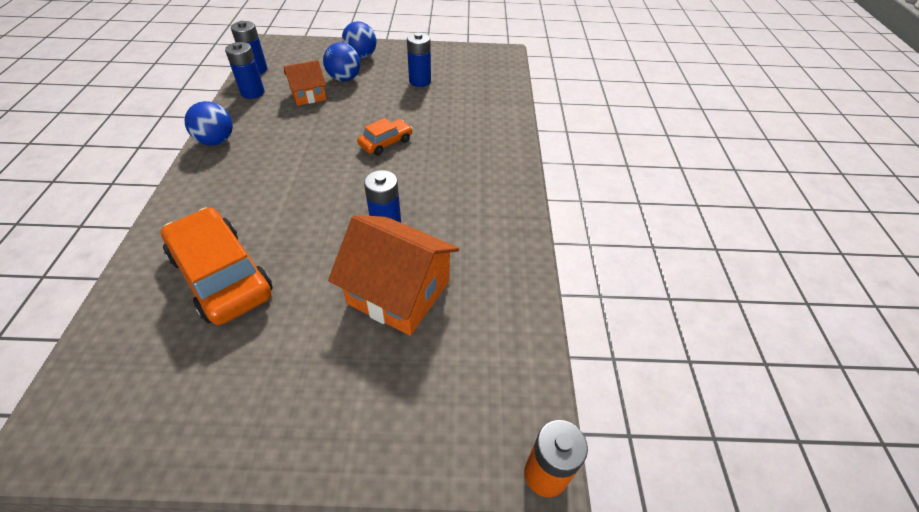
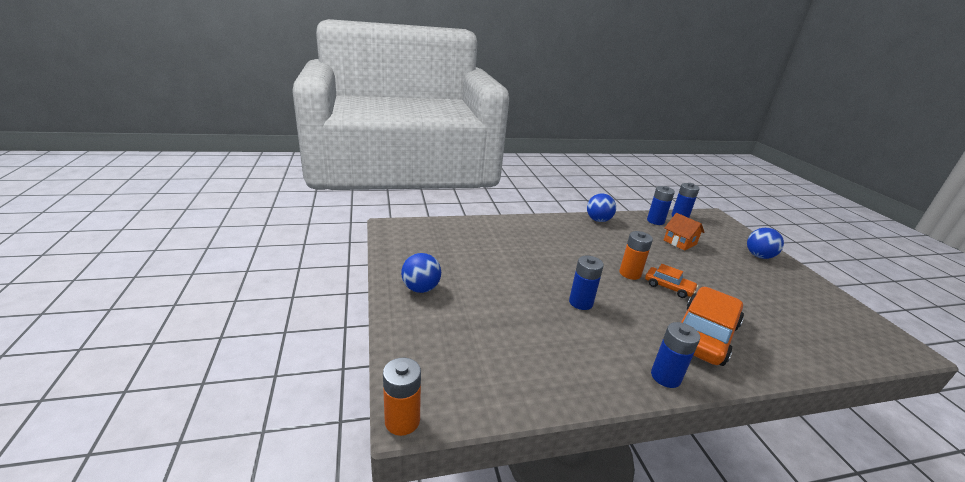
camera: 75 degrees right, 20 degrees down
orange car [161,208,273,325] -> orange car moved to [681,287,744,366]
blue ball [323,42,360,81] -> blue ball moved to [401,253,441,293]
orange house [328,215,459,336] -> none
blue battery [407,32,431,87] -> blue battery moved to [651,322,700,388]
none -> orange battery [619,231,653,280]

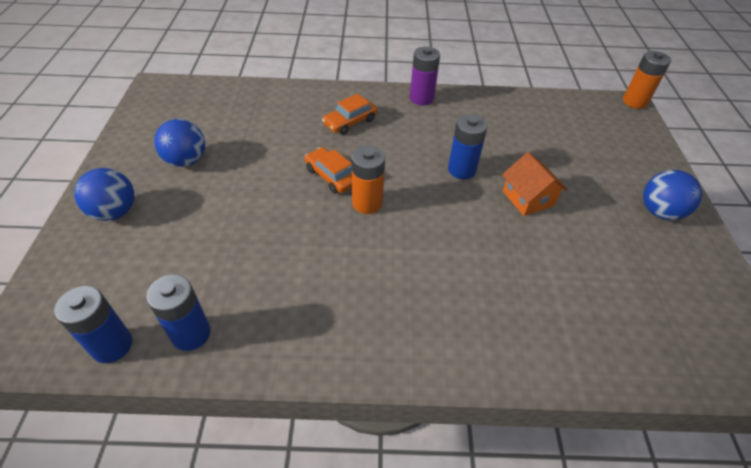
camera: 165 degrees left, 20 degrees up
blue ball [587,194,616,222] -> blue ball moved to [154,119,205,167]
blue battery [651,322,700,388] -> purple battery [410,47,440,106]
orange house [664,213,704,251] -> orange house moved to [502,152,568,216]
orange car [681,287,744,366] -> orange car [322,94,377,135], size x0.51

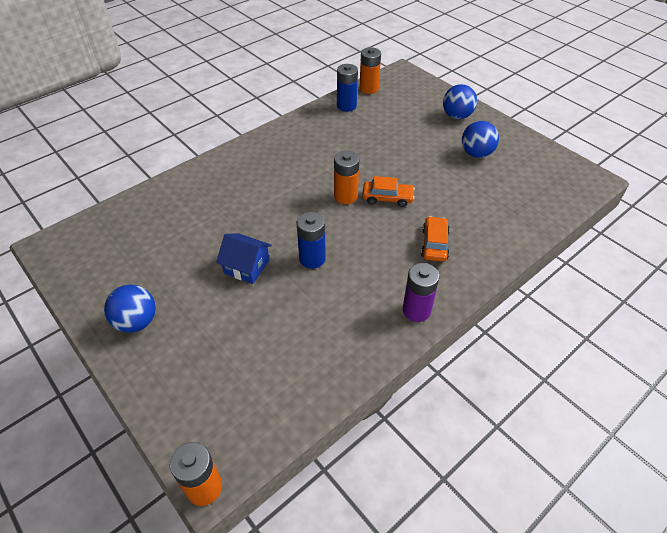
camera: 140 degrees right, 0 degrees up
blue battery [54,286,133,363] -> orange battery [359,47,381,94]
orange house [502,152,568,216] -> blue house [216,233,272,284]

